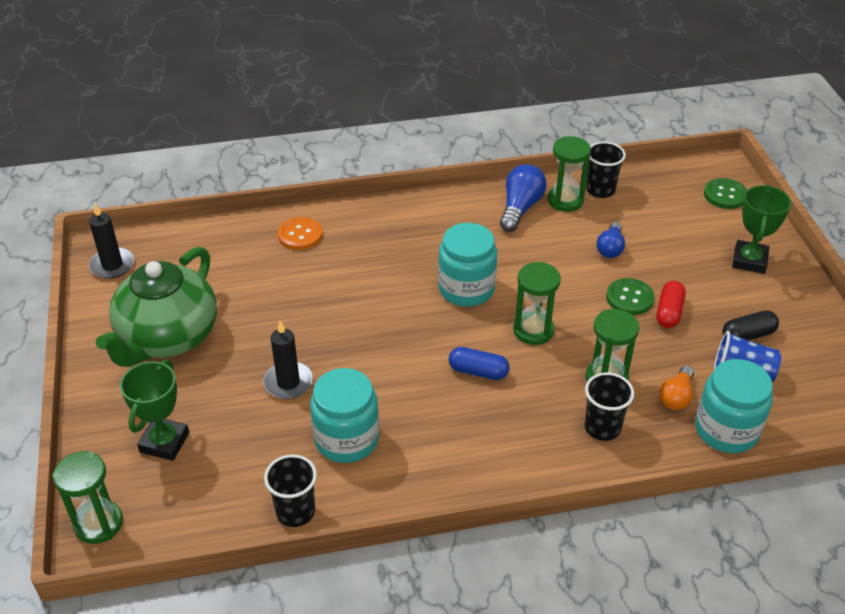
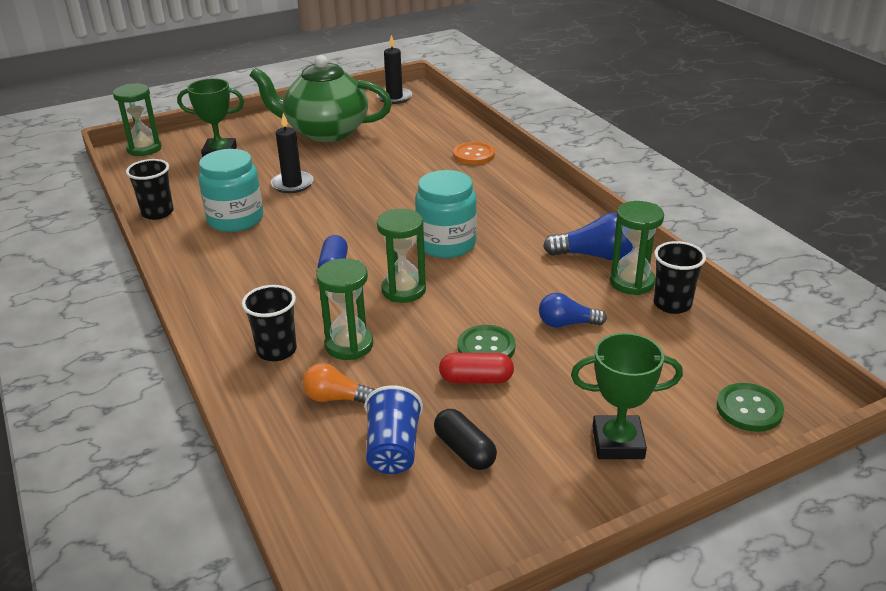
camera: 75 degrees right, 10 degrees down
turquoise jar [695,359,773,453] -> none

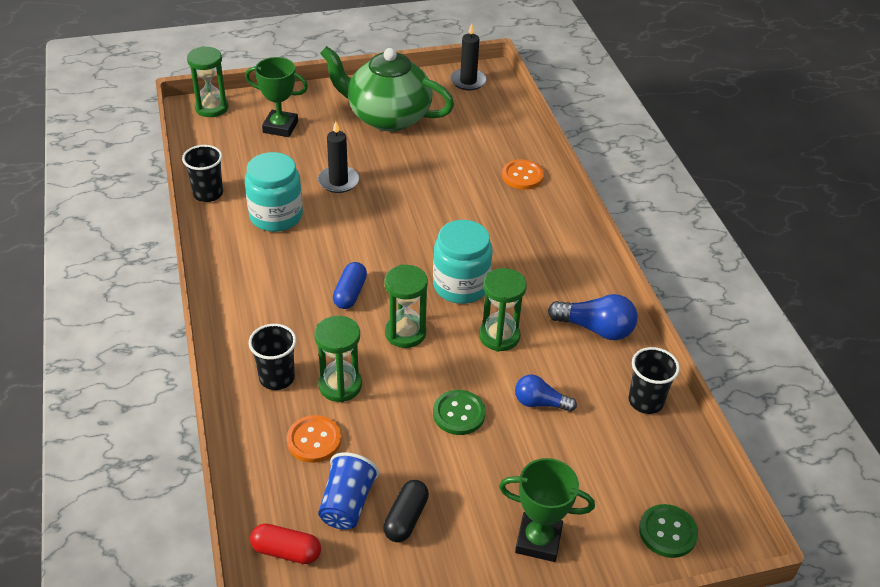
camera: 10 degrees right, 10 degrees up
orange light bulb [303,363,375,403] -> orange button [287,415,341,463]
black capsule [434,409,497,470] -> black capsule turned 45 degrees clockwise [383,480,429,542]
red capsule [439,353,514,384] -> red capsule moved to [250,523,321,564]
green hourglass [610,201,664,295] -> green hourglass moved to [479,268,527,352]

